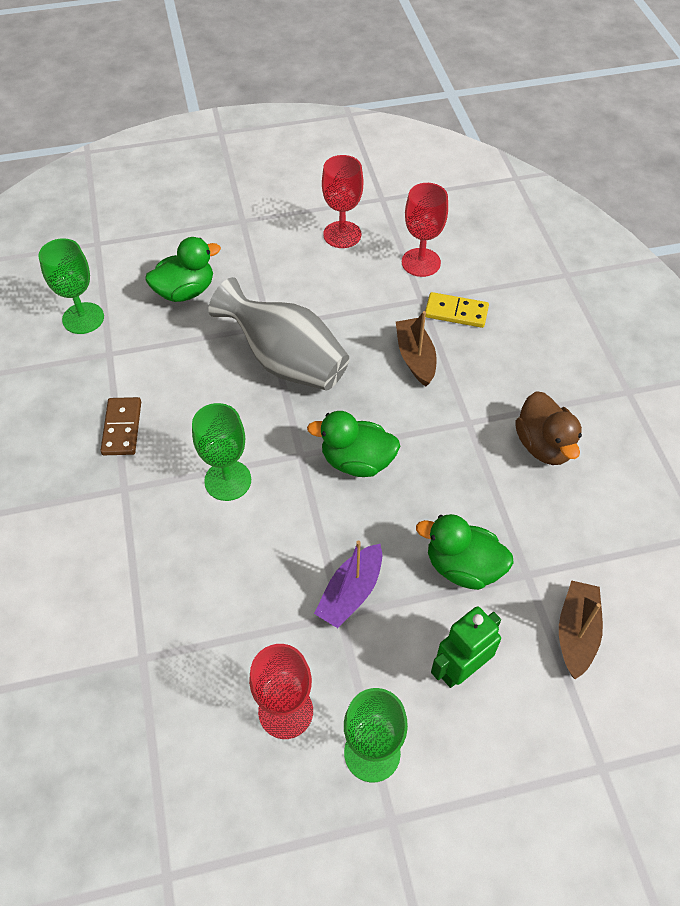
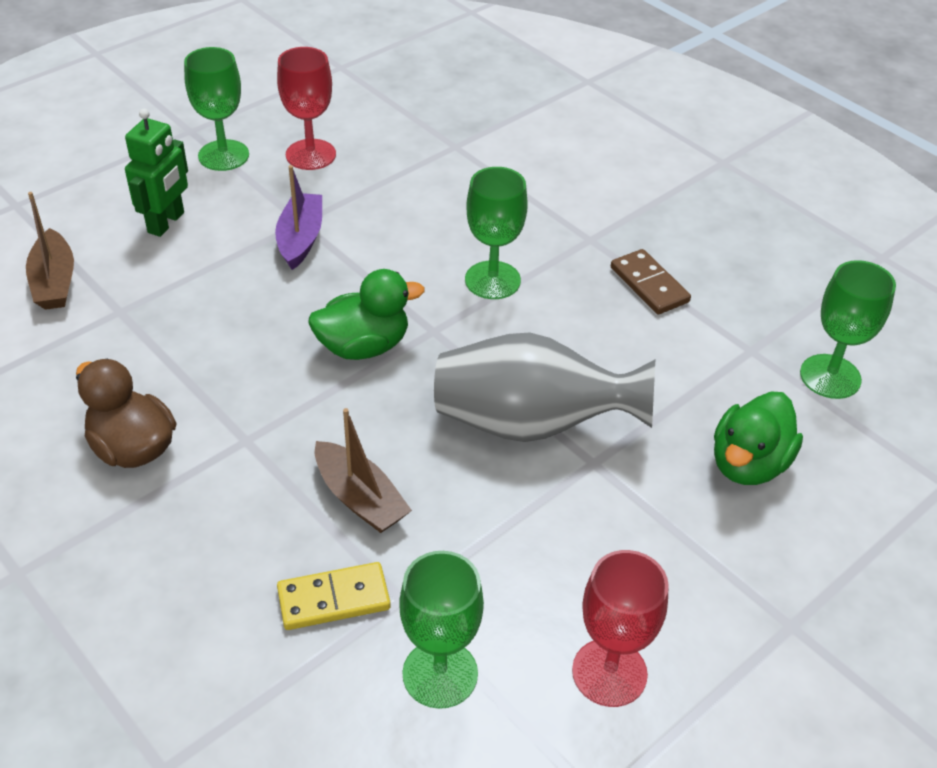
camera: 150 degrees right, 10 degrees down
red goblet [402,183,448,277] -> green goblet [399,551,484,709]
green duck [416,514,514,590] -> none

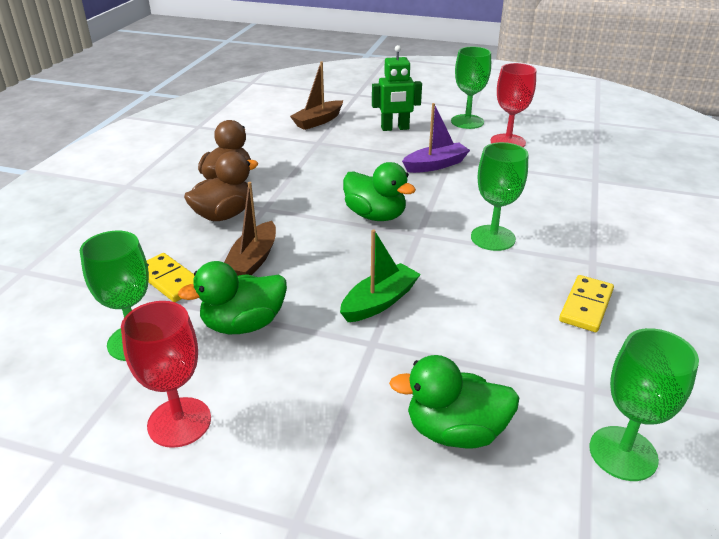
camera: 60 degrees right, 10 degrees down
grey vase [434,333,655,442] -> green boat [340,229,421,322]
brown domino [611,249,691,315] -> yellow domino [559,275,614,332]
none -> green duck [178,261,287,334]
none -> brown duck [184,151,258,221]

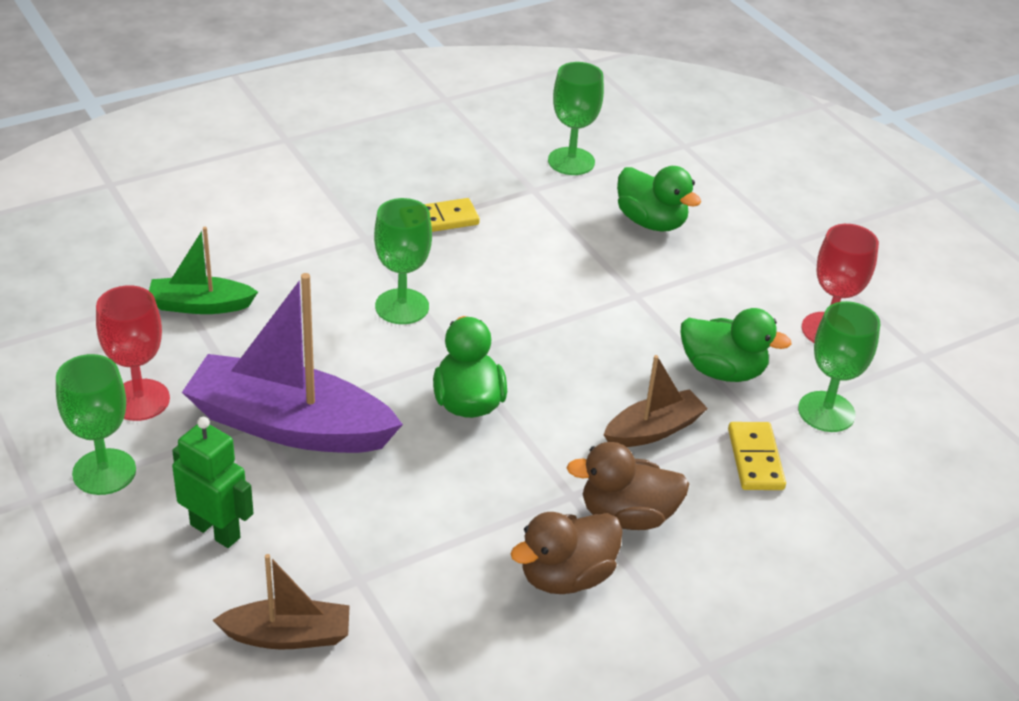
camera: 140 degrees left, 5 degrees up
green boat [340,229,421,322] -> green boat moved to [149,227,258,314]
purple boat [402,103,470,173] -> purple boat [182,273,403,453], size x1.88

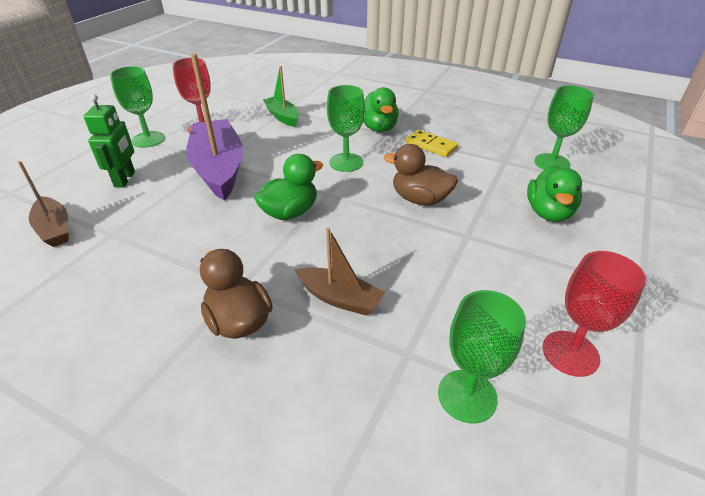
camera: 60 degrees right, 0 degrees up
brown duck [510,512,623,594] -> brown duck moved to [384,144,458,205]
green duck [680,308,792,382] -> green duck moved to [363,87,399,132]
yellow domino [728,422,786,490] -> none

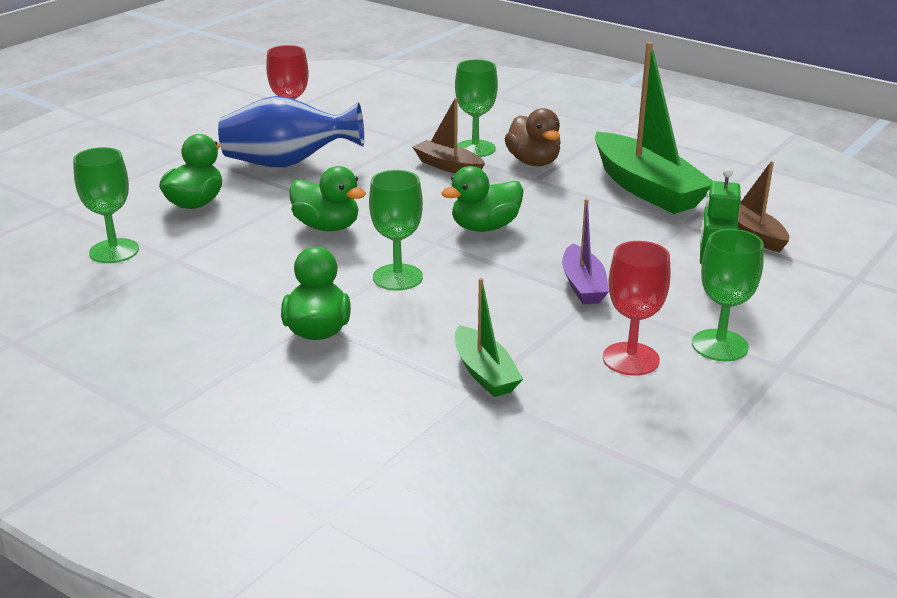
camera: 170 degrees left, 10 degrees down
purple boat [186,54,243,201] -> purple boat [562,198,609,304], size x0.53
brown duck [384,144,458,205] -> green duck [289,166,366,231]
yellow domino [406,130,458,157] -> none
green goblet [438,290,526,424] -> green goblet moved to [455,59,498,157]
none -> blue vase [218,96,364,167]
none -> green boat [595,42,713,214]

